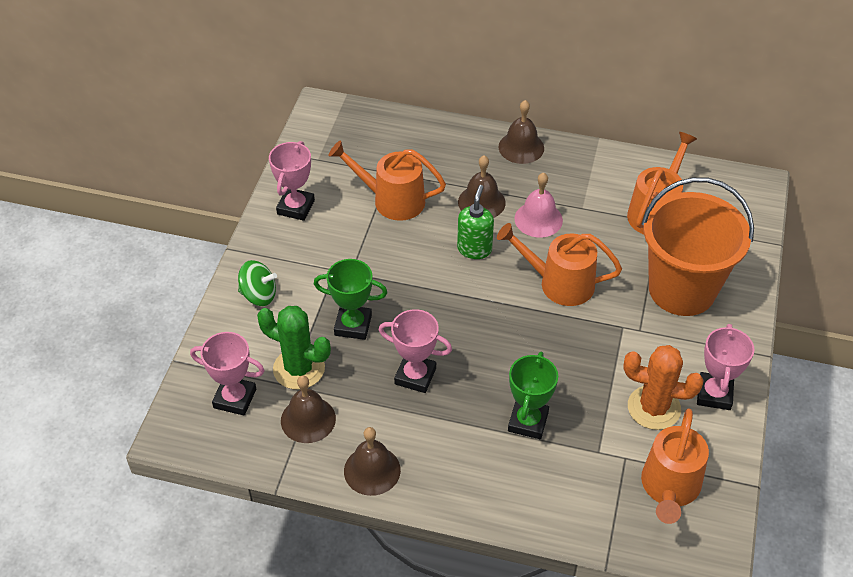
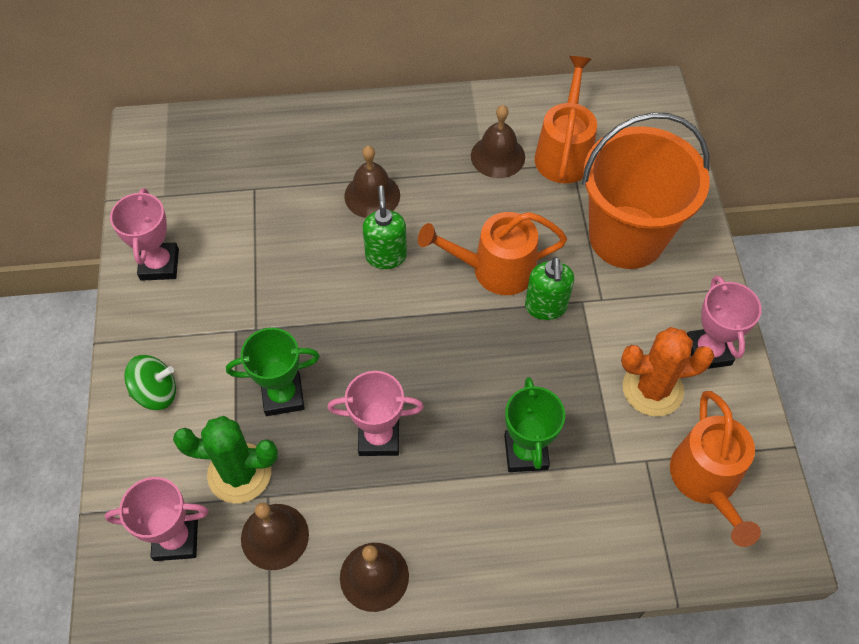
camera: 20 degrees left, 10 degrees up
orange watering can [329,141,446,221] -> none
brown bell [499,100,544,164] -> brown bell moved to [471,105,525,178]
pink bell [515,172,563,237] -> none
none -> green soap dispenser [525,257,574,320]

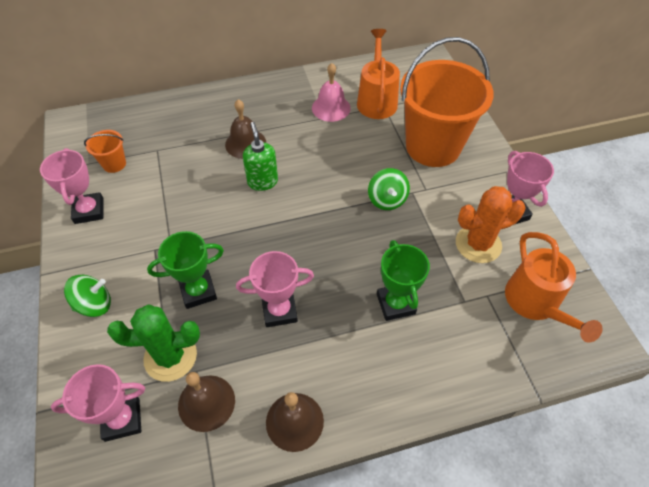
camera: 10 degrees left, 5 degrees down
orange watering can [418,212,567,295] -> none
brown bell [471,105,525,178] -> pink bell [312,63,351,122]
green soap dispenser [525,257,574,320] -> green spinning top [368,168,410,210]
none -> orange bucket [84,130,126,173]

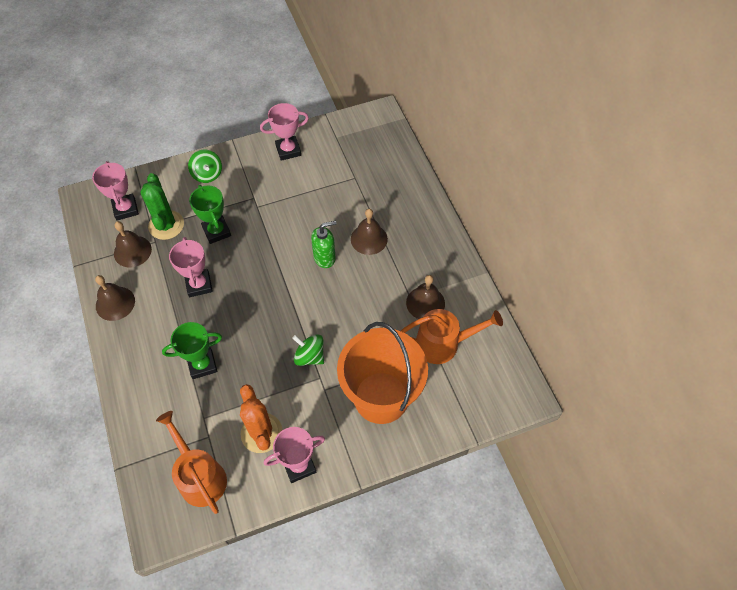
camera: 85 degrees right, 5 degrees up
orange bucket [84,130,126,173] -> none
pink bell [312,63,351,122] -> brown bell [406,275,445,319]
green spinning top [368,168,410,210] -> green spinning top turned 45 degrees clockwise [293,334,324,366]
orange watering can [505,232,603,343] -> orange watering can turned 75 degrees clockwise [156,411,227,514]

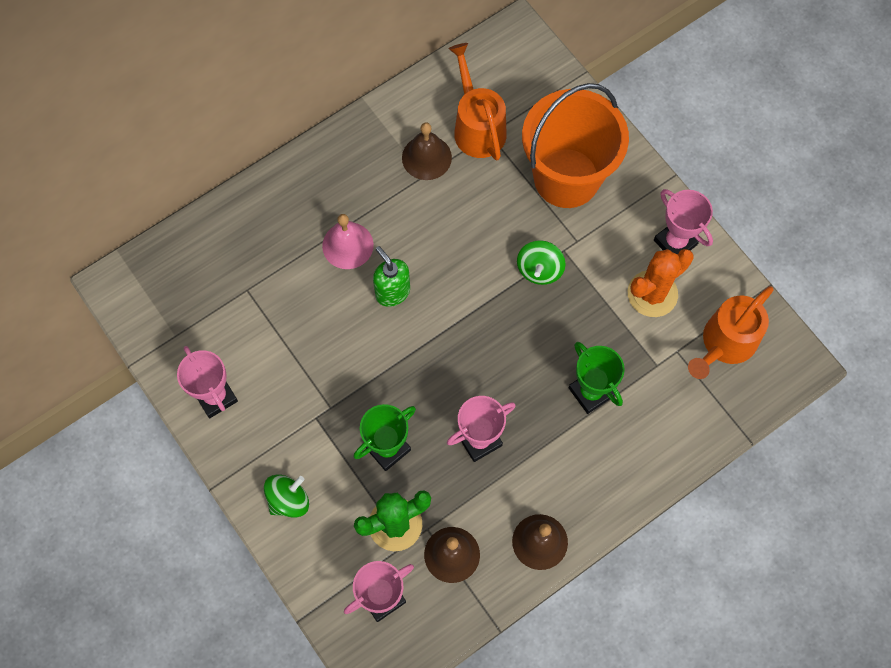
camera: 105 degrees left, 10 degrees up
brown bell [351,209,388,255] -> pink bell [322,214,374,269]

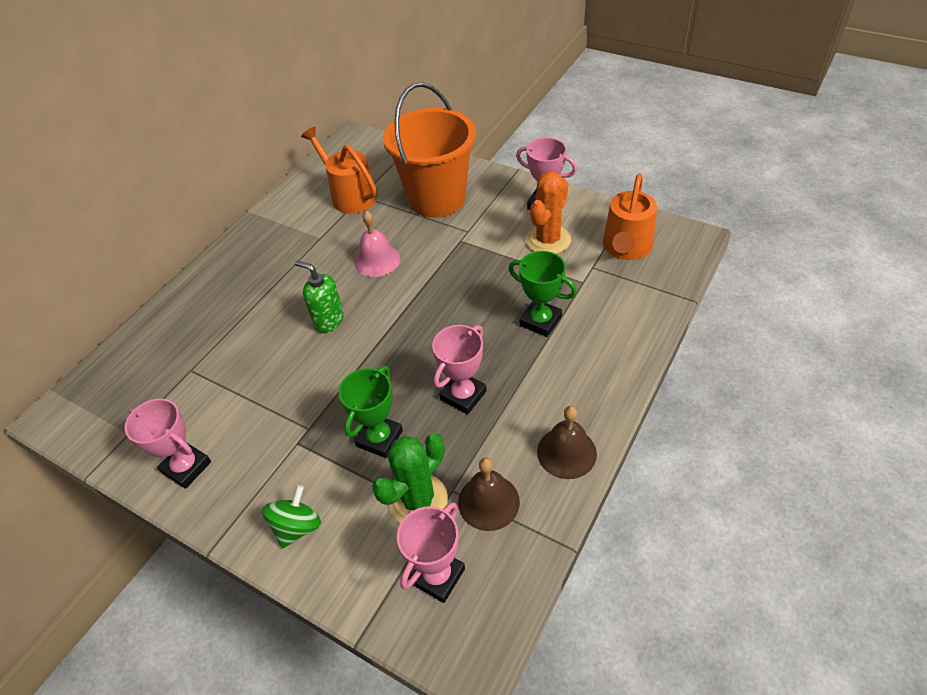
camera: 20 degrees left, 20 degrees down
pink bell [322,214,374,269] -> pink bell moved to [354,211,400,277]
brown bell [402,123,452,180] -> none
green spinning top [517,240,566,285] -> none

